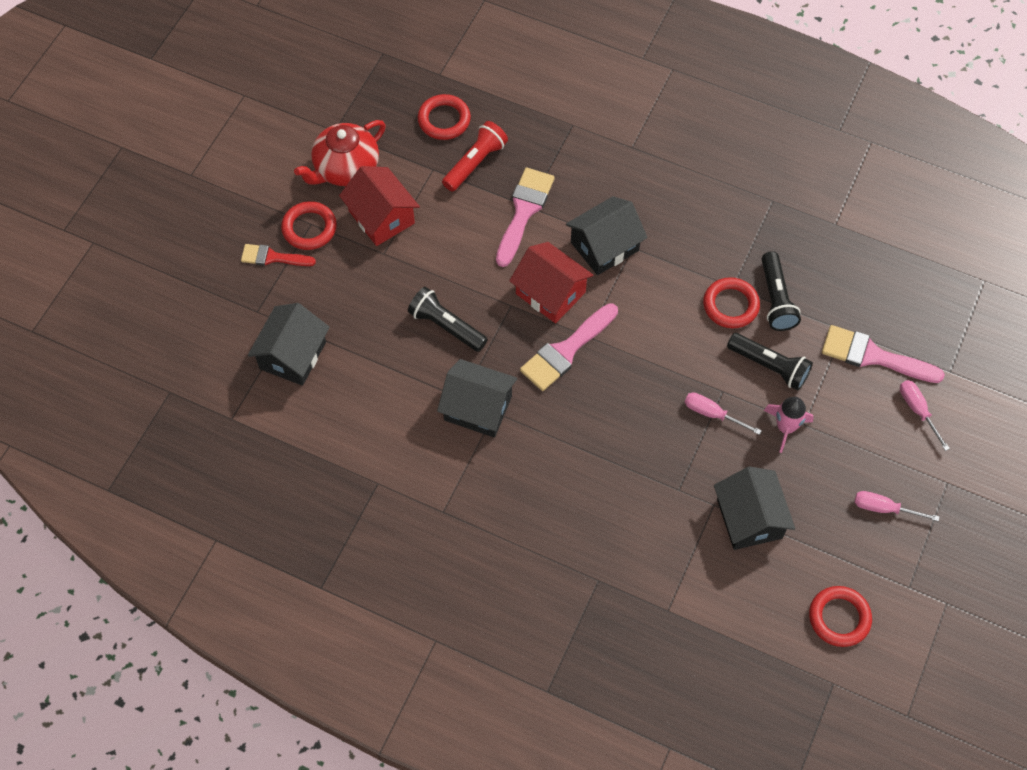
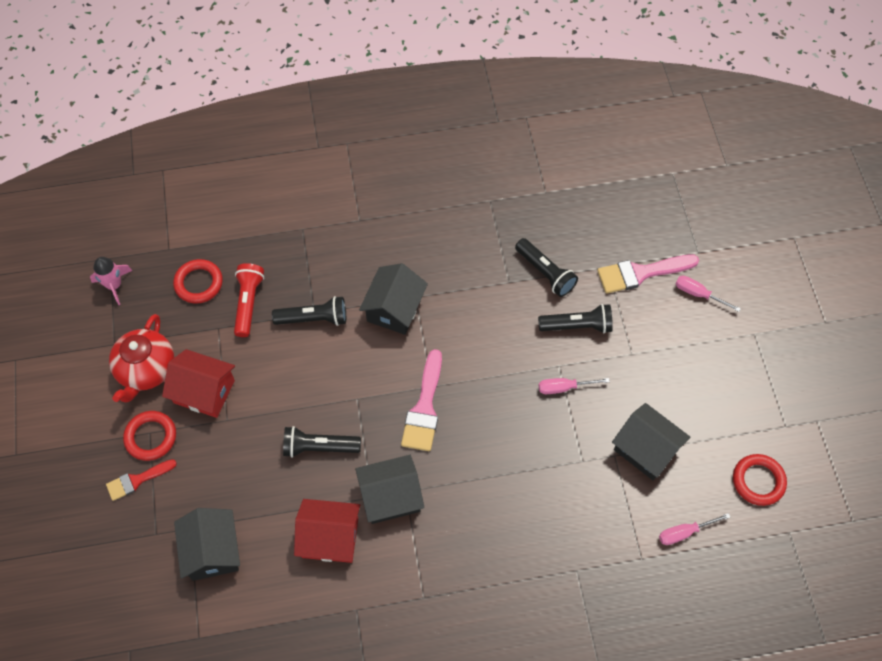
camera: 35 degrees left, 0 degrees up
pink brush [496,168,554,267] -> black flashlight [272,296,346,326]
red house [509,242,593,323] -> red house moved to [294,499,360,563]
red ring [703,277,760,328] -> none
pink rocket [764,397,814,453] -> pink rocket moved to [90,257,133,305]
pink screwdriver [855,491,940,521] -> pink screwdriver moved to [659,513,731,545]

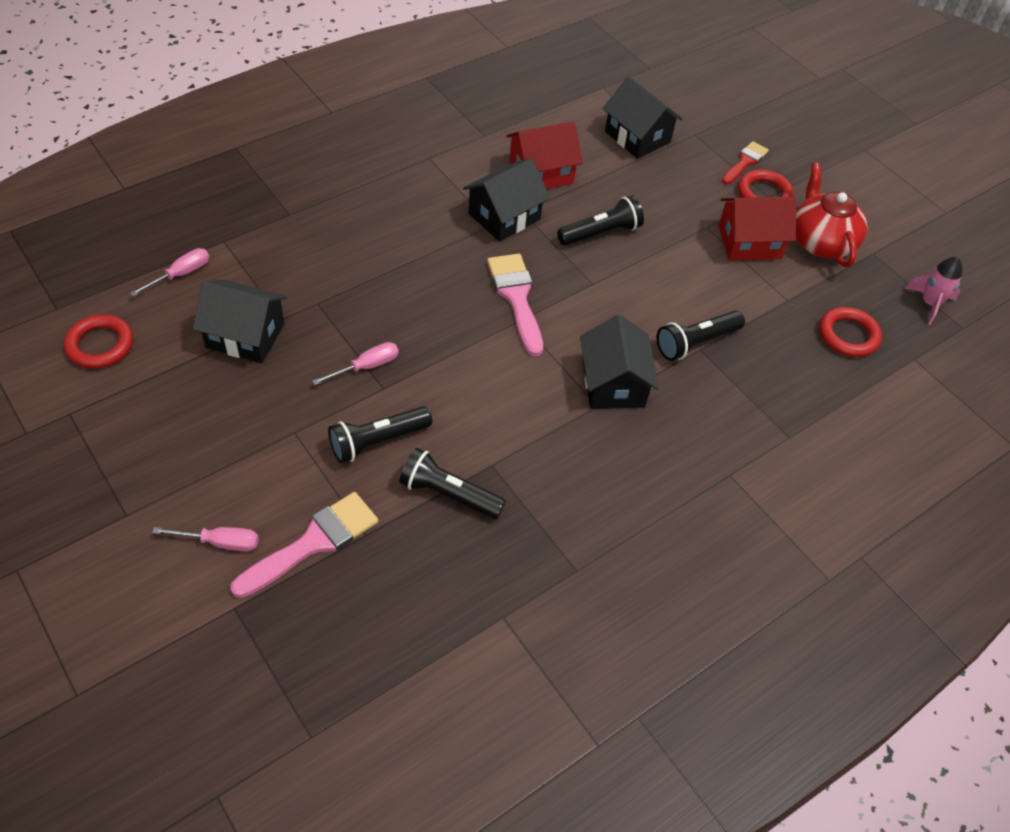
camera: 150 degrees right, 10 degrees down
red flashlight [234,263,264,337] -> none

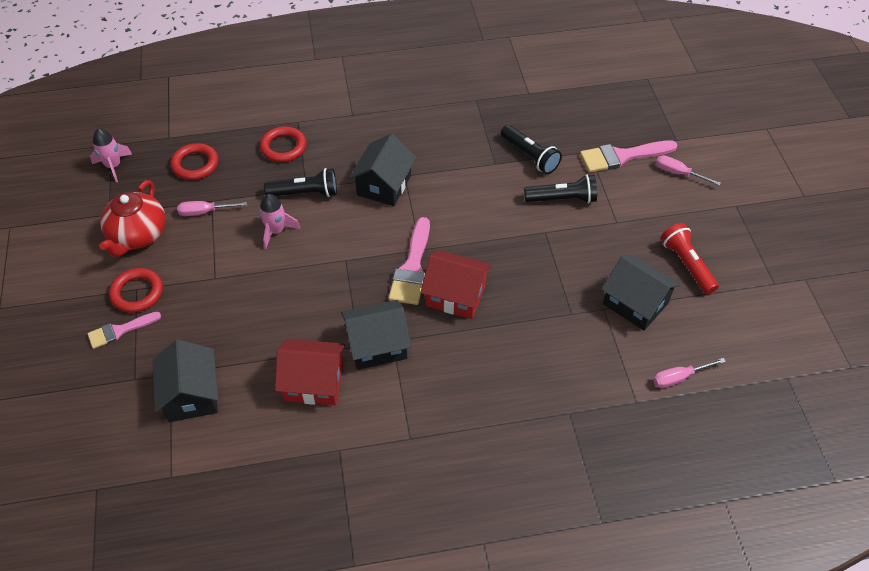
camera: 150 degrees left, 0 degrees up
red ring [64,314,133,369] -> red ring moved to [260,126,307,162]
pink screwdriver [312,342,399,385] -> pink screwdriver moved to [177,201,247,216]
black flashlight [557,195,644,246] -> none
red house [718,196,796,261] -> red house moved to [420,250,492,319]
red brush [722,141,769,185] -> pink brush [88,312,161,349]
none -> pink rocket [259,194,300,249]
none -> red flashlight [661,223,719,294]

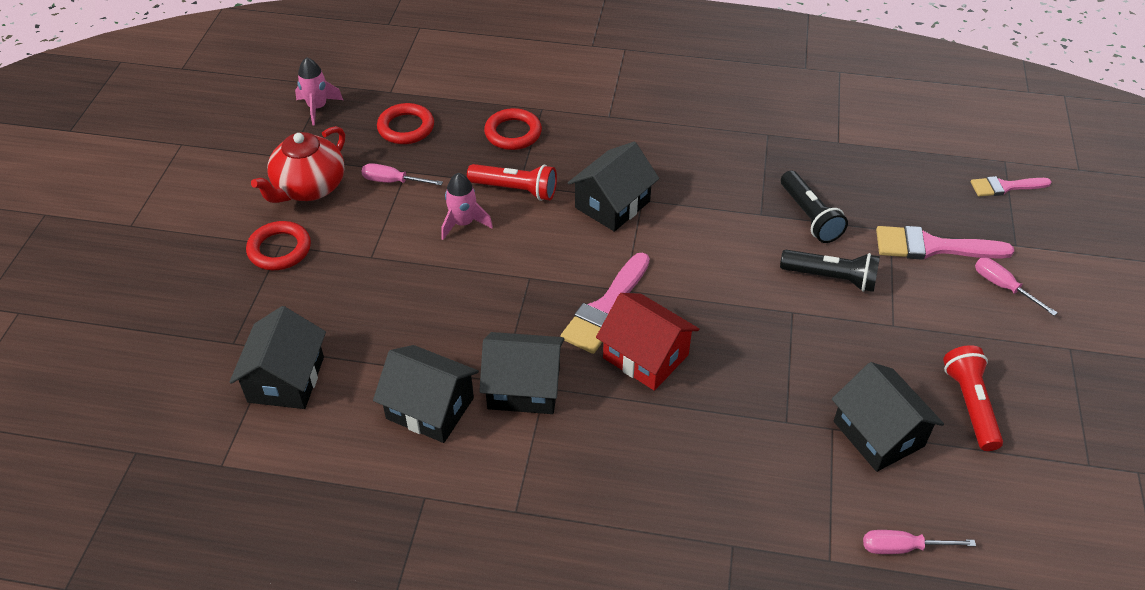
camera: 20 degrees right, 5 degrees down
pink brush [88,312,161,349] -> pink brush moved to [971,176,1051,196]
black flashlight [264,168,337,197] -> red flashlight [467,164,557,201]
red house [275,339,345,405] -> black house [373,345,479,443]

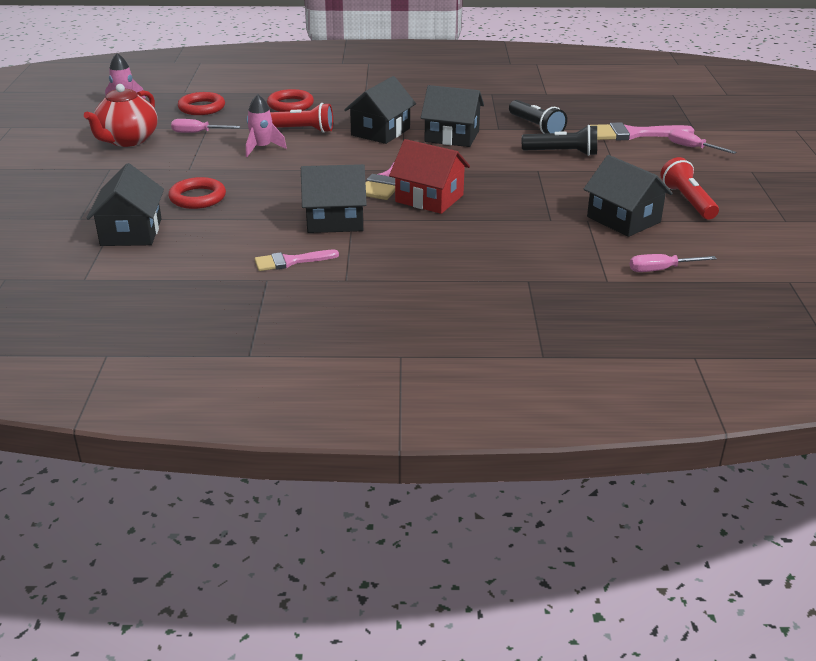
camera: 10 degrees left, 15 degrees down
red ring [246,221,311,270] -> red ring moved to [168,177,226,209]
black house [373,345,479,443] -> black house moved to [421,85,484,147]
pink brush [971,176,1051,196] -> pink brush moved to [255,250,339,271]

